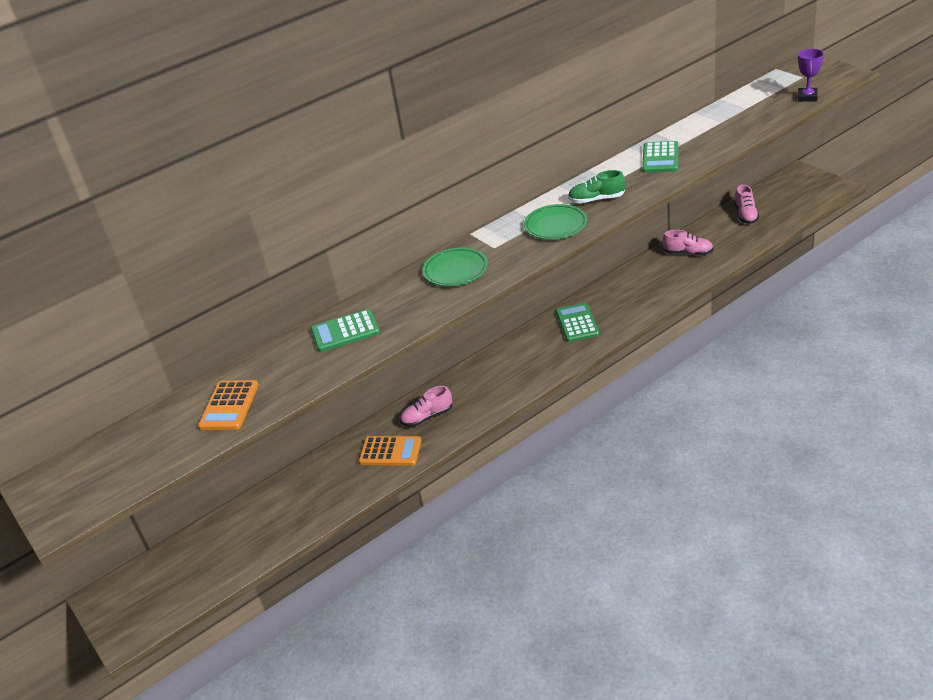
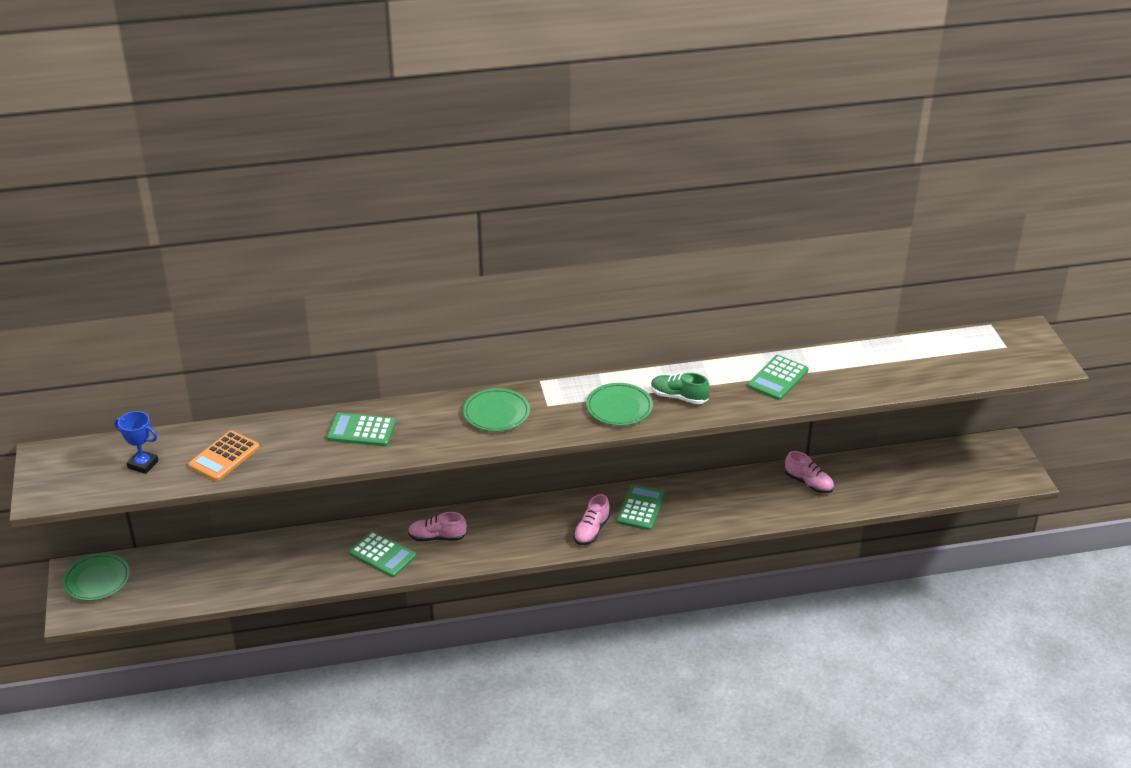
camera: 20 degrees right, 0 degrees up
orange calculator [359,436,422,466] -> green calculator [349,531,416,577]
pink shoe [734,185,759,224] -> pink shoe moved to [573,494,610,545]
purple trophy [798,49,824,102] -> none
none -> green plate [63,553,130,601]
none -> blue trophy [114,411,159,474]

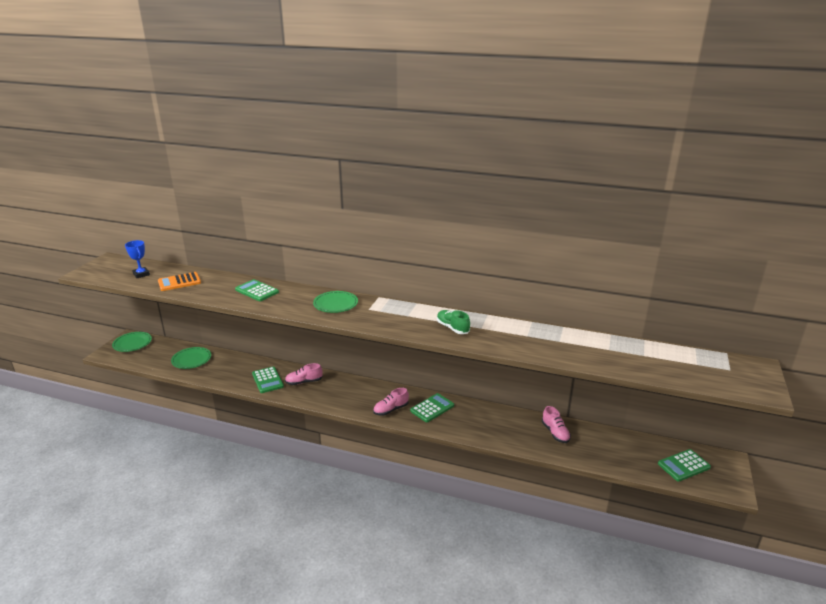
camera: 30 degrees right, 10 degrees down
pink shoe [408,512,467,541] -> pink shoe turned 45 degrees counterclockwise [285,363,323,385]
green plate [586,383,653,426] -> green plate moved to [171,347,211,369]
green calculator [748,355,809,400] -> green calculator moved to [658,449,711,481]

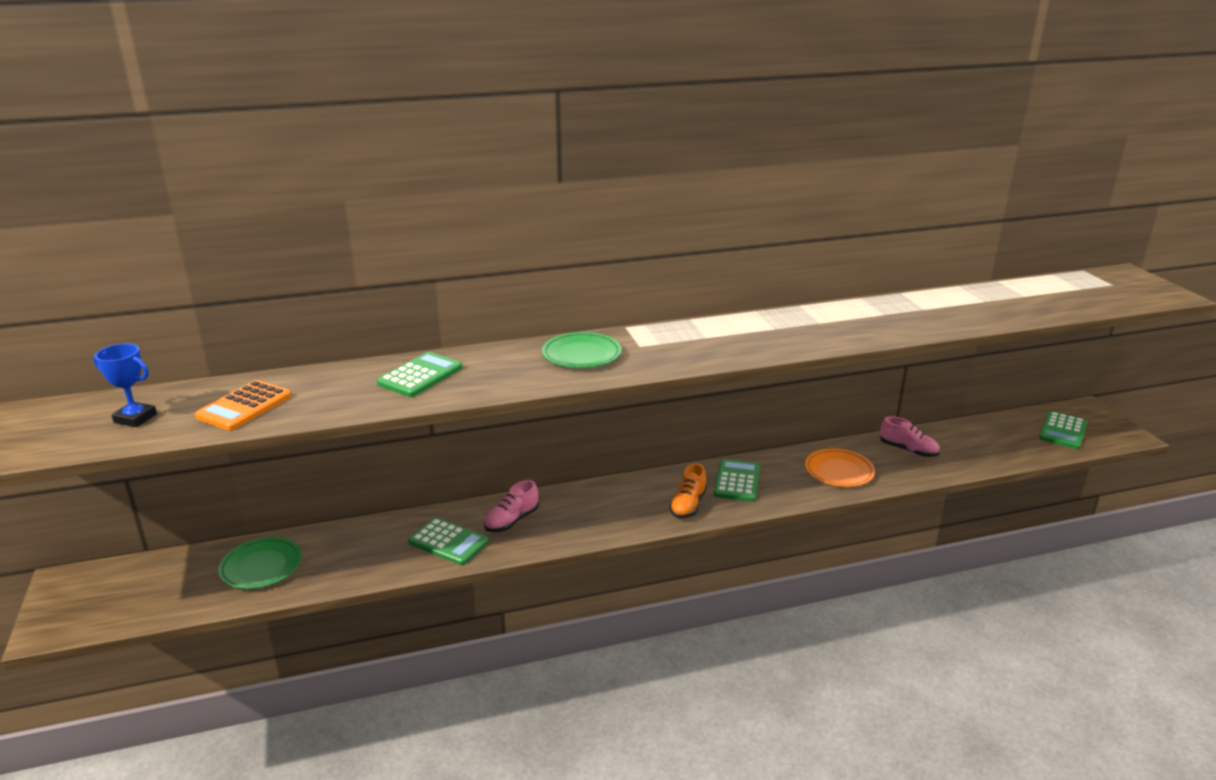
camera: 35 degrees left, 0 degrees up
green plate [112,332,152,352] -> none
green calculator [235,279,279,301] -> green calculator turned 120 degrees clockwise [377,352,462,397]
pink shoe [373,388,409,416] -> orange shoe [669,464,707,518]
green shoe [437,310,470,334] -> none
none -> orange plate [805,449,875,487]

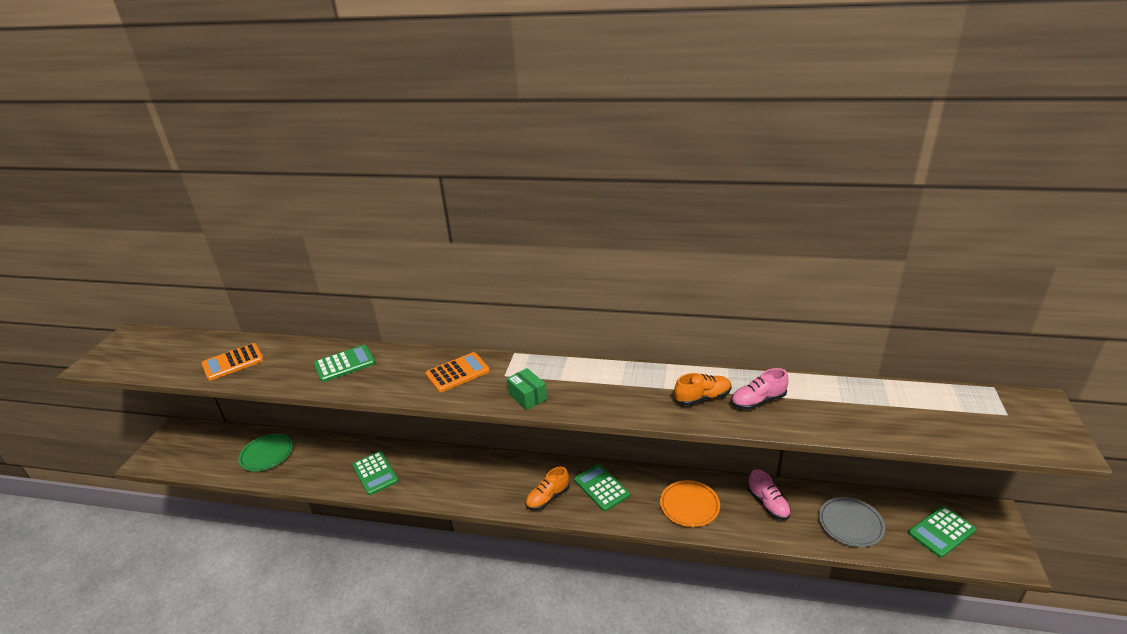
camera: 30 degrees right, 5 degrees up
blue trophy [94,343,157,427] -> none
pink shoe [484,480,539,532] -> pink shoe moved to [731,368,788,410]
green plate [542,332,622,368] -> orange calculator [425,352,490,392]
green calculator [714,459,760,502] -> green calculator turned 75 degrees counterclockwise [574,464,630,511]
none -> green box [507,368,547,410]
none -> orange shoe [674,373,732,406]
none -> grey plate [819,497,885,547]

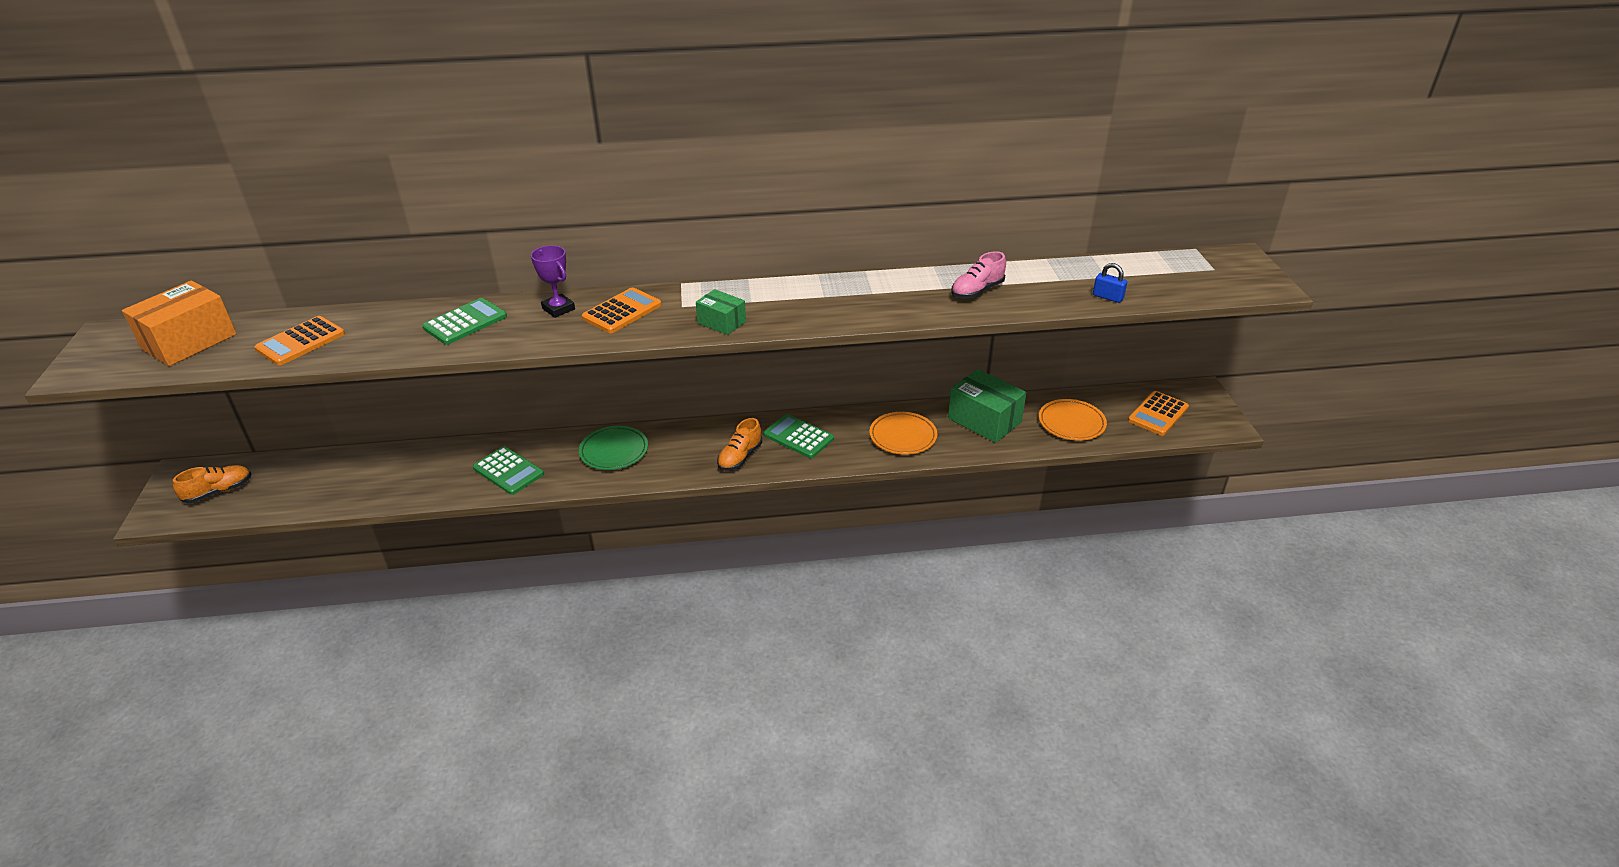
camera: 20 degrees left, 5 degrees up
green plate [238,434,293,471] -> green plate moved to [579,426,648,470]
orange shoe [674,373,732,406] -> orange shoe moved to [173,465,251,503]
pink shoe [748,469,791,520] -> green box [948,369,1027,443]
grey plate [819,497,885,547] -> orange plate [1039,399,1107,441]
green calculator [908,506,976,558] -> orange calculator [1128,391,1189,436]
none -> orange box [122,280,237,366]
none -> purple trophy [531,245,575,318]
none -> blue padlock [1093,263,1127,303]

